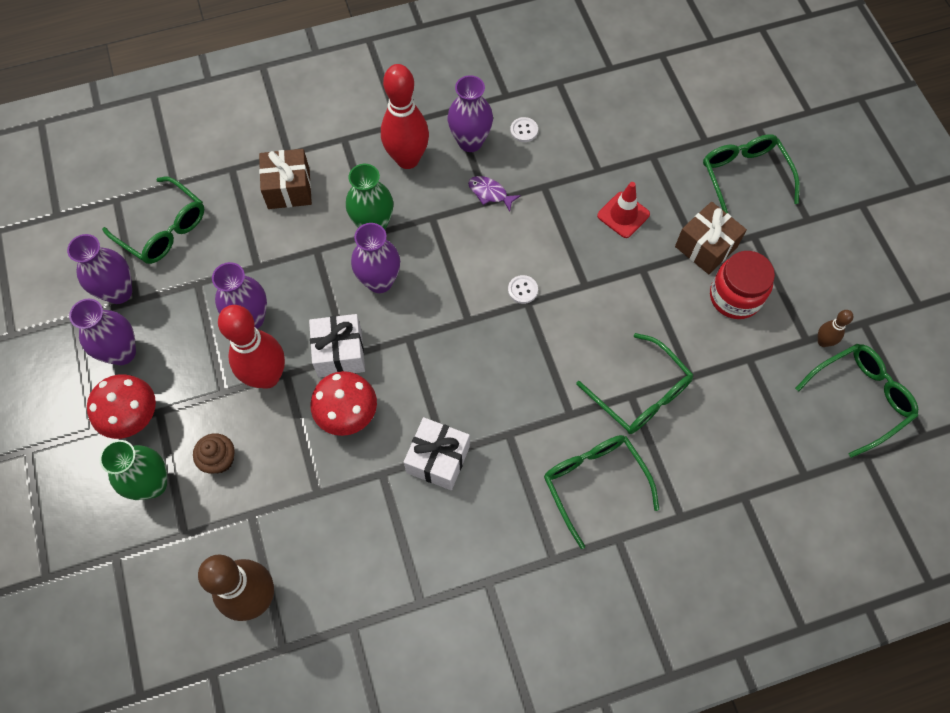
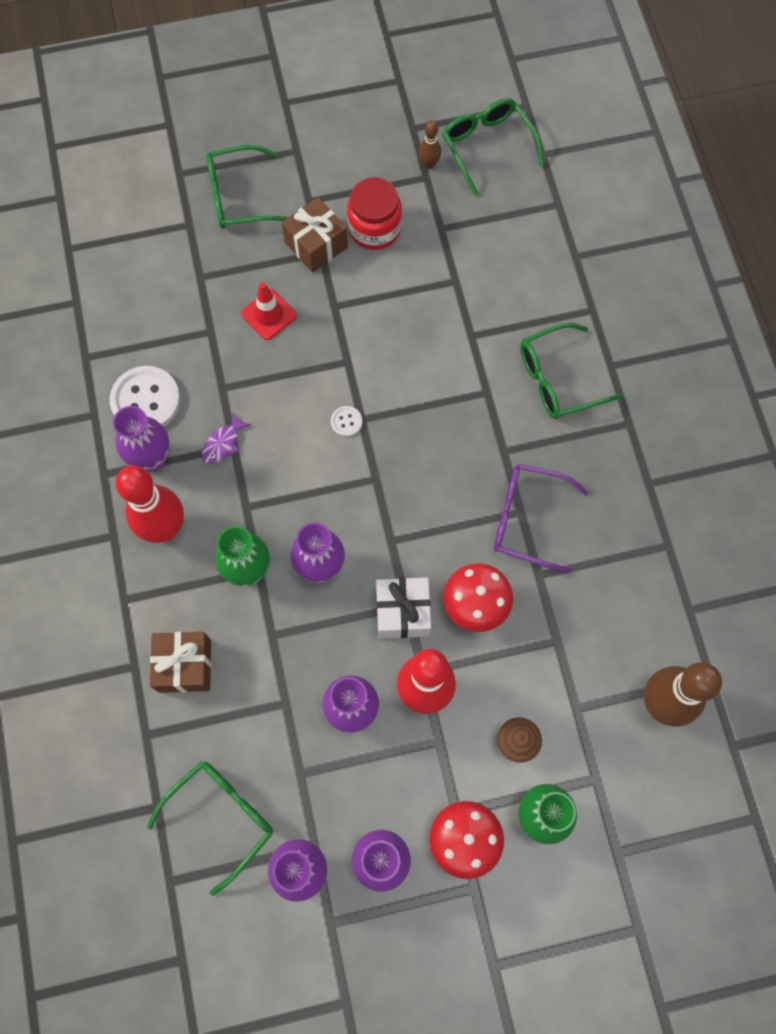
camera: 85 degrees left, 5 degrees up
white gift [404,417,470,490] -> purple glasses [494,464,589,573]
white button [510,117,538,142] -> white button [110,366,180,427], size x2.18
green glasses [576,333,693,434] -> none

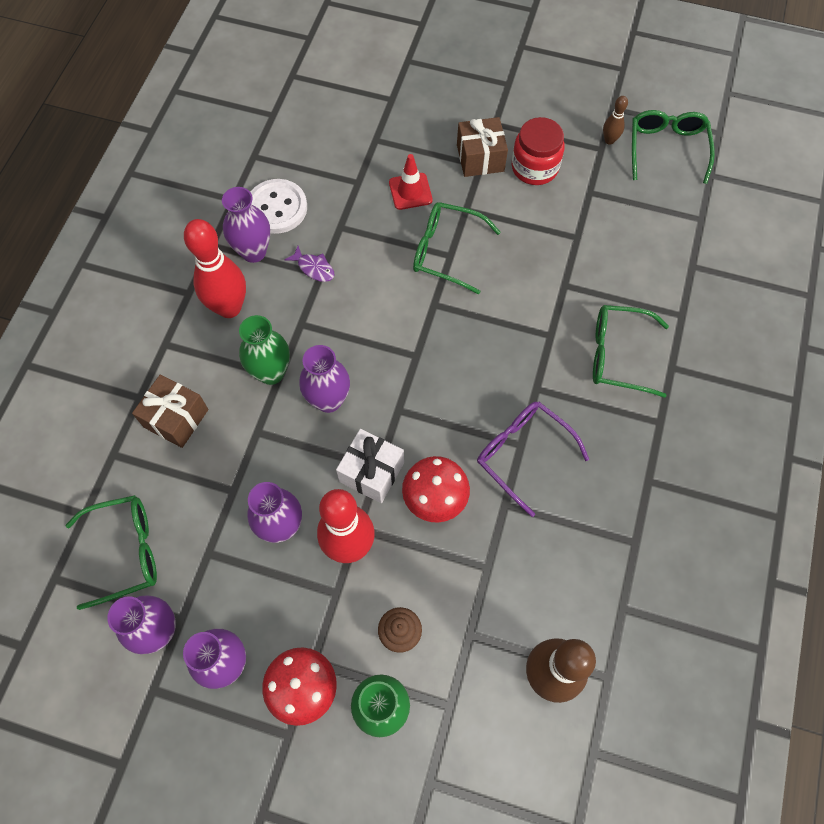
camera: 30 degrees right, 5 degrees down
purple fish [202,412,252,464] -> purple fish turned 120 degrees counterclockwise [285,246,334,282]
green glasses [206,145,288,229] -> green glasses moved to [413,202,501,294]
white button [331,406,363,437] -> none

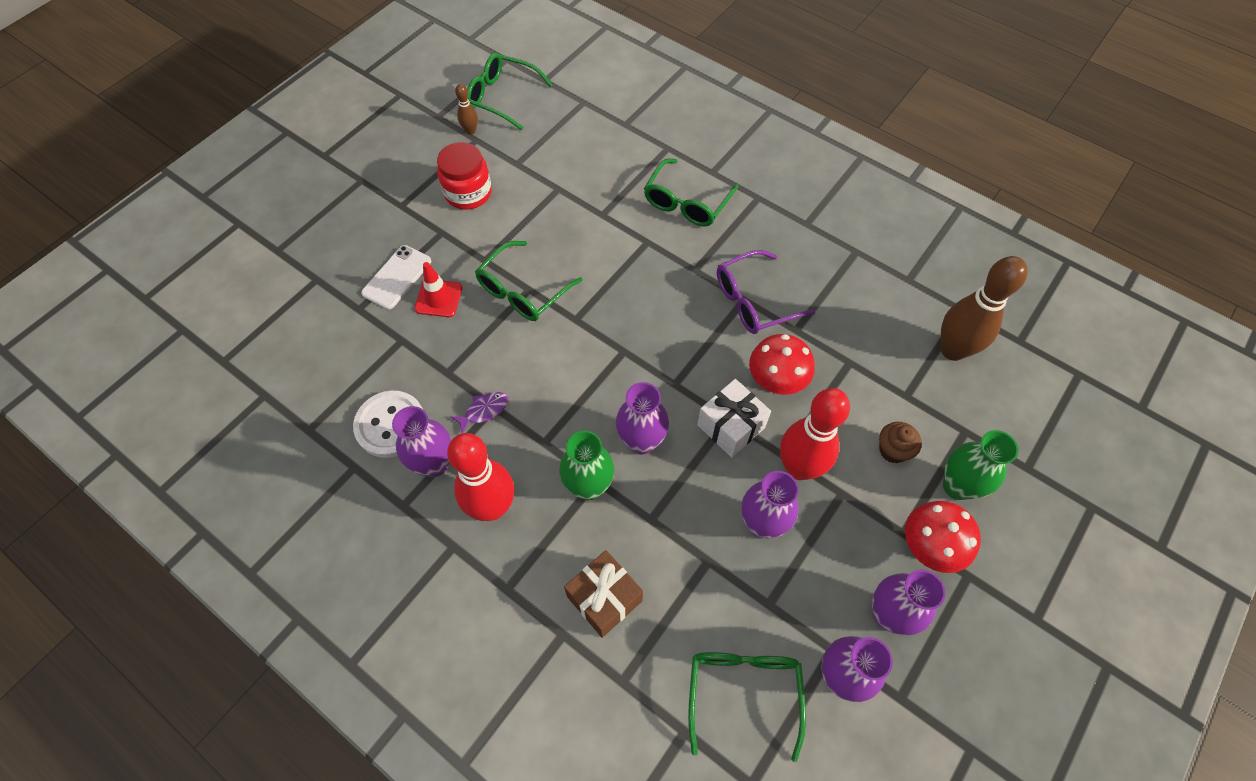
camera: 70 degrees left, 5 degrees down
brown gift [457,117,508,177] -> none
none -> white phone [361,245,431,309]

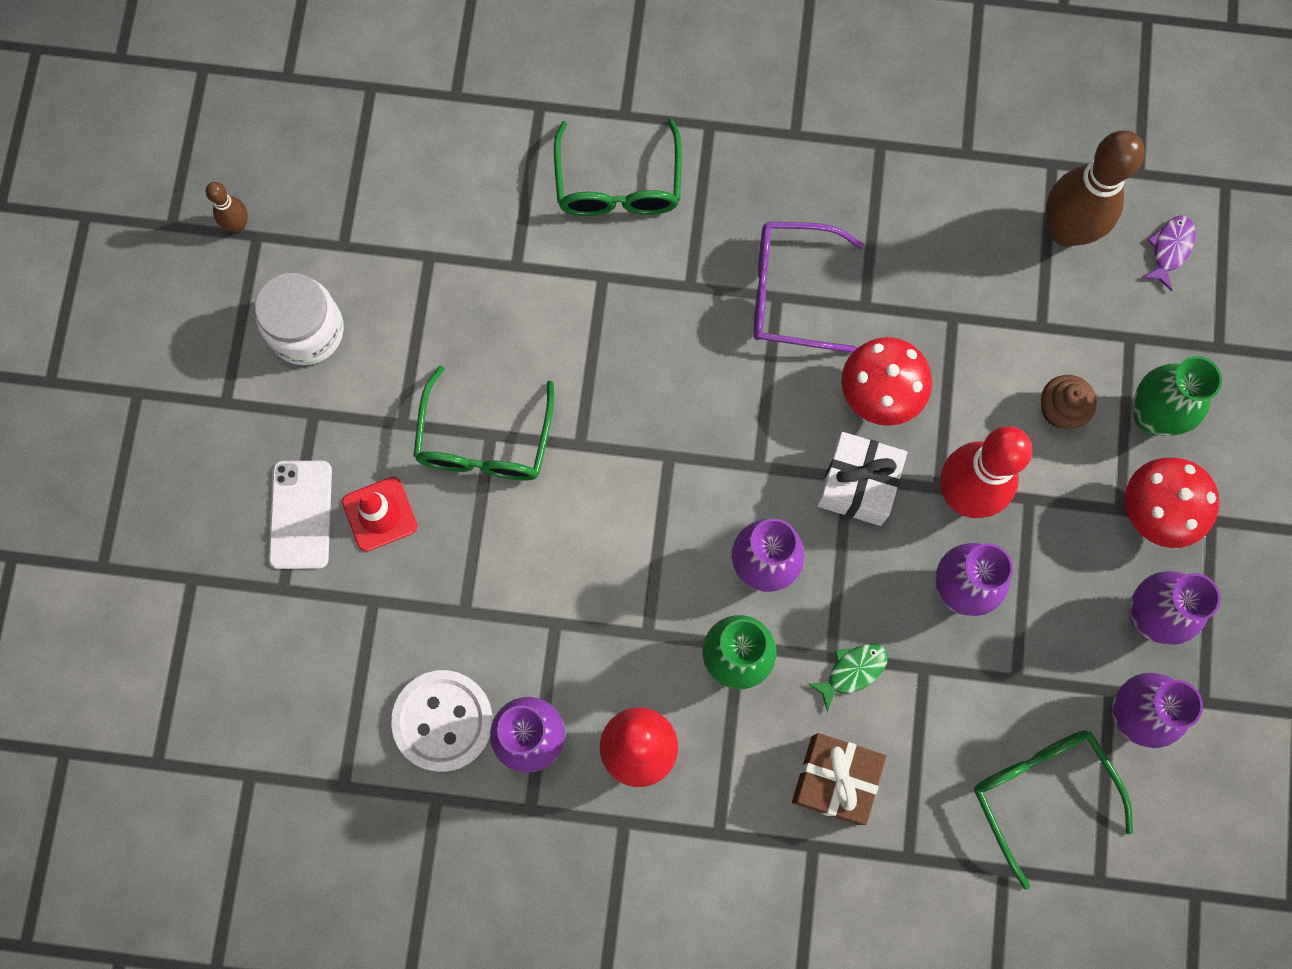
camera: 30 degrees left, 15 degrees up
red jar [437,142,492,210] -> white jar [255,273,344,365]
purple fish [450,392,509,434] -> purple fish moved to [1142,215,1196,291]
green glasses [467,53,552,130] -> none
purple glasses [717,250,815,334] -> purple glasses turned 60 degrees clockwise [753,221,864,353]
none -> green fish [807,644,888,712]

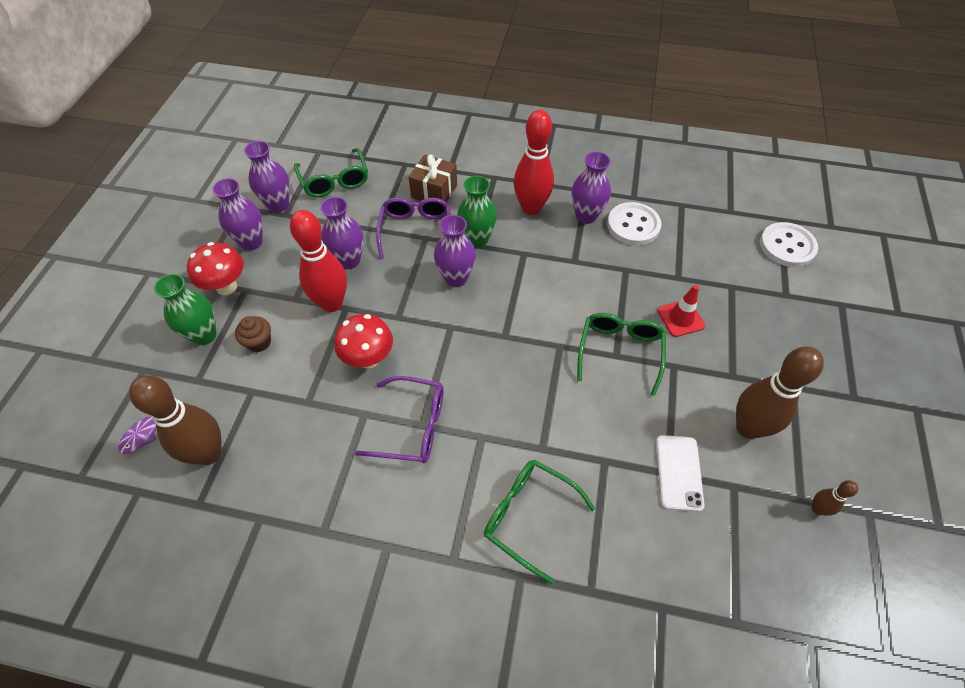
camera: 175 degrees left, 20 degrees down
white jar [255,273,344,365] -> brown bowling pin [736,347,824,439]
white phone [269,461,332,569] -> white phone moved to [656,435,705,512]
green glasses [554,118,682,216] -> green glasses turned 60 degrees counterclockwise [484,460,595,584]
green fish [807,644,888,712] -> purple glasses [376,198,451,259]
white gift [817,432,907,526] -> none
none -> white button [760,222,818,267]

